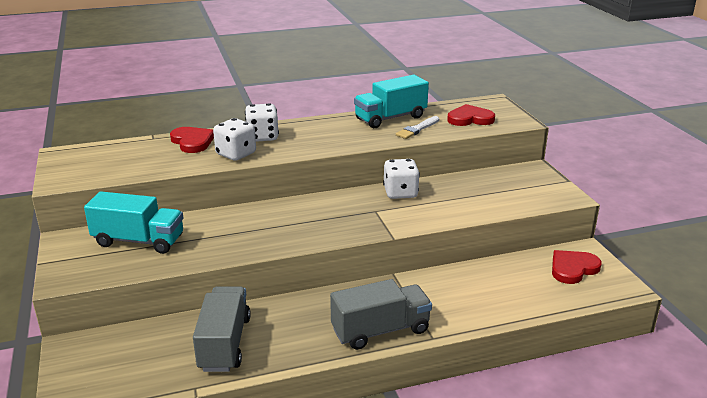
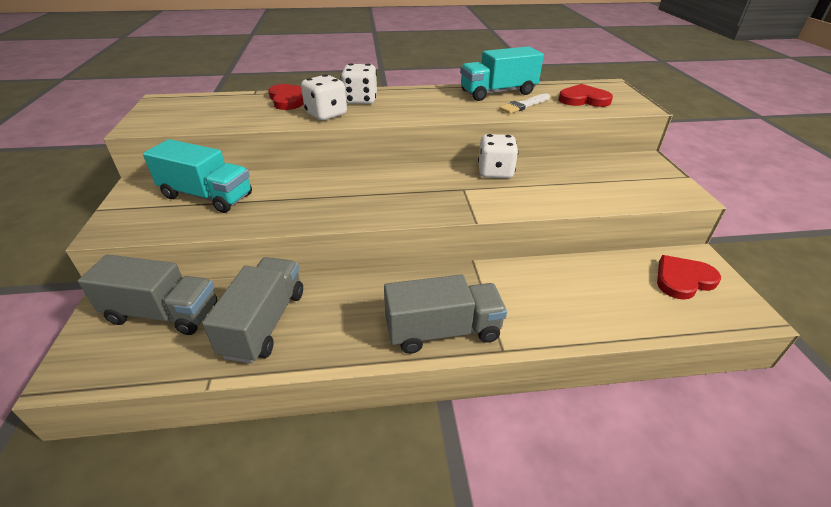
camera: 10 degrees right, 10 degrees up
none -> grey truck [78,255,217,335]

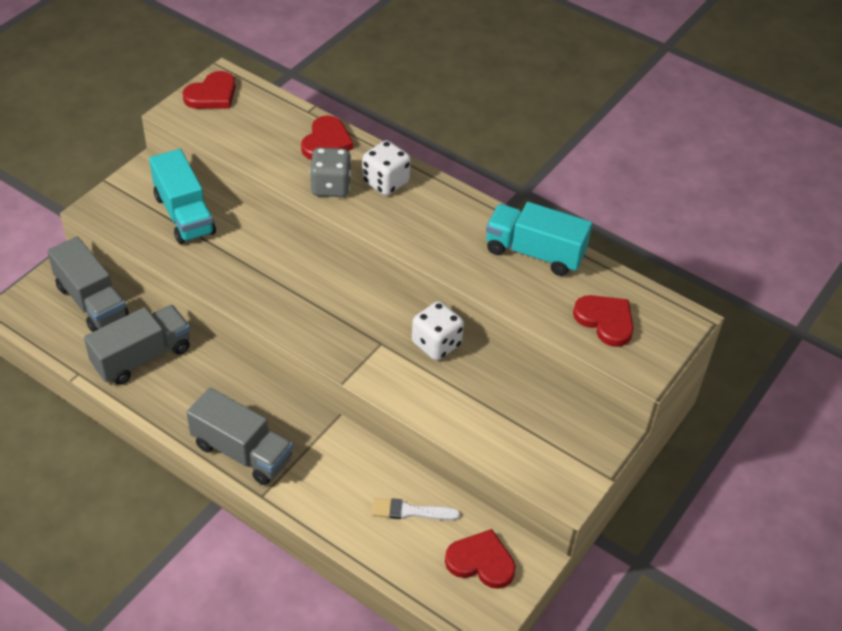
camera: 40 degrees right, 10 degrees up
white dice [301,74,347,120] -> grey dice [310,147,351,197]
white brush [499,93,550,114] -> white brush moved to [372,498,460,520]
none -> red heart [182,71,236,109]

